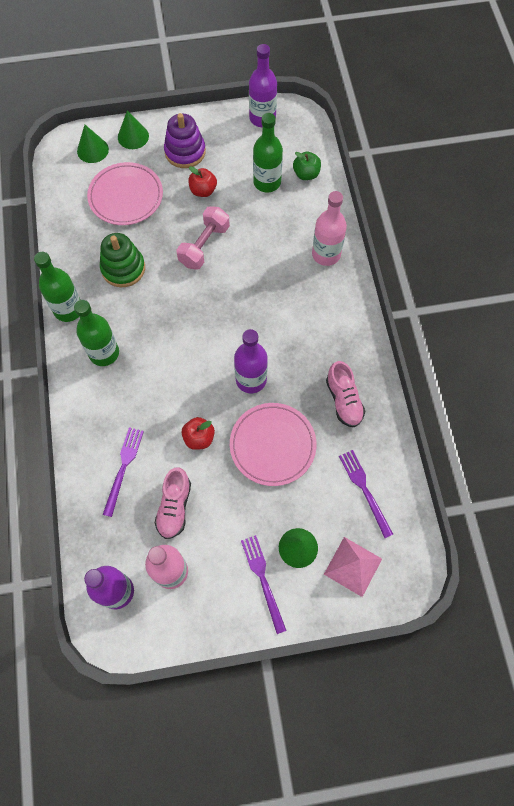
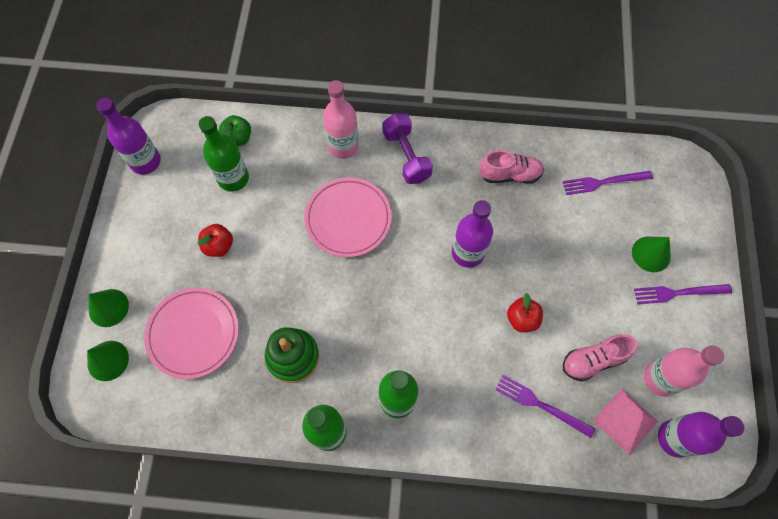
camera: 75 degrees left, 0 degrees up
pink shoe [155,467,191,539] -> pink shoe turned 135 degrees clockwise [563,334,637,382]
purple stacking toy [164,113,206,168] -> none
pink dumbbell [176,206,230,270] -> none
pink plate [230,403,316,486] -> pink plate moved to [304,177,392,257]
pink pyramid [324,537,382,597] -> pink pyramid moved to [593,388,658,455]
none -> purple dumbbell [383,114,433,184]

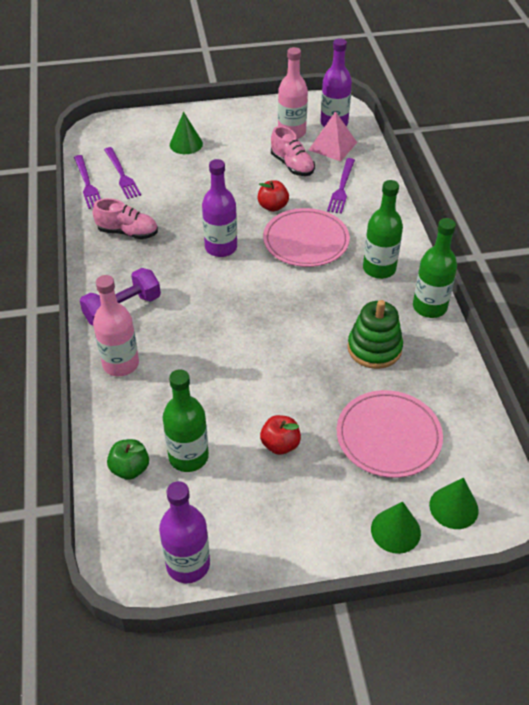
camera: 105 degrees left, 20 degrees down
pink plate [304,177,392,257] -> pink plate moved to [263,208,350,267]
pink shoe [479,150,544,184] -> pink shoe turned 120 degrees clockwise [93,198,158,239]
purple fork [634,284,732,304] -> purple fork moved to [74,155,101,209]

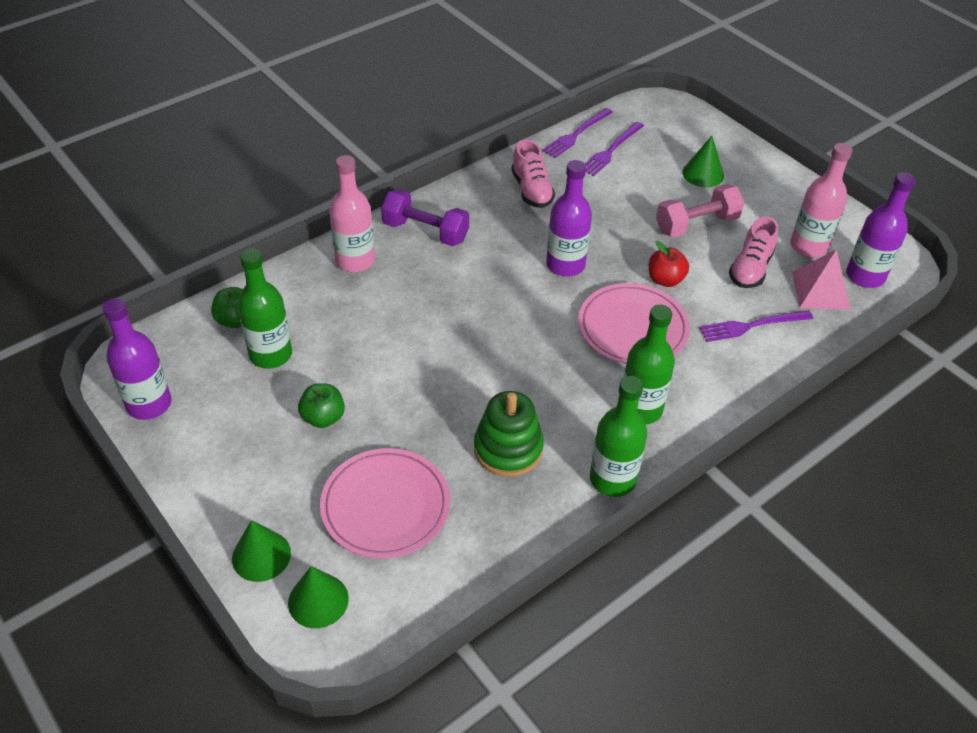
camera: 60 degrees right, 0 degrees up
red apple [260,415,301,455] -> green apple [298,383,345,428]
none -> pink dumbbell [656,184,744,238]

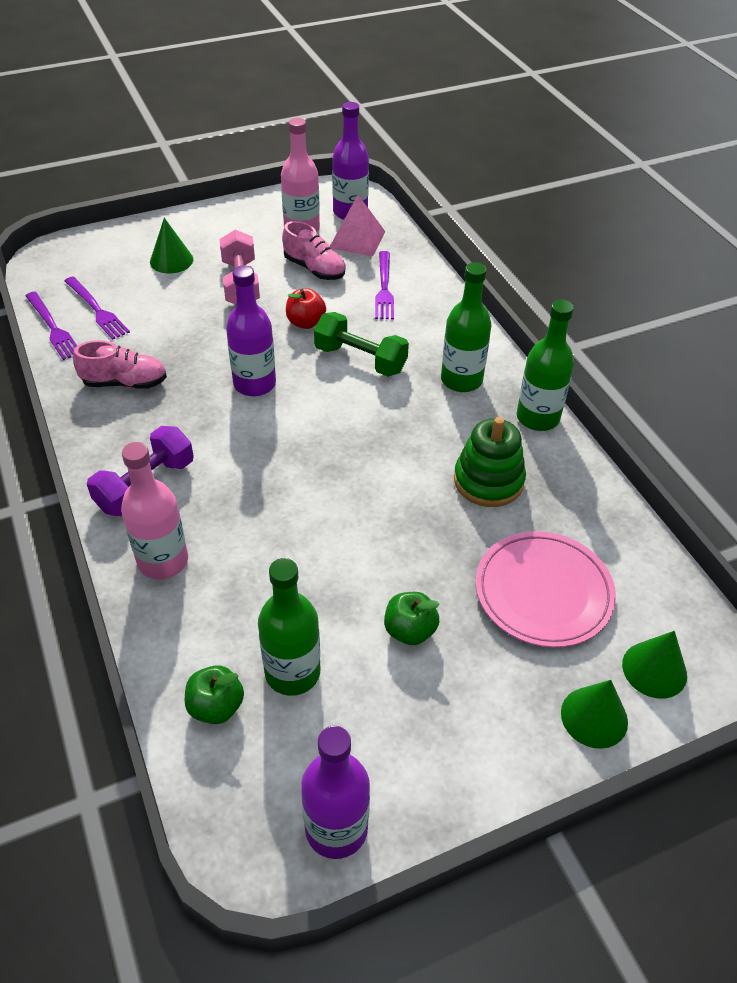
camera: 75 degrees left, 0 degrees up
pink plate [578,283,690,364] -> green dumbbell [314,312,409,377]

